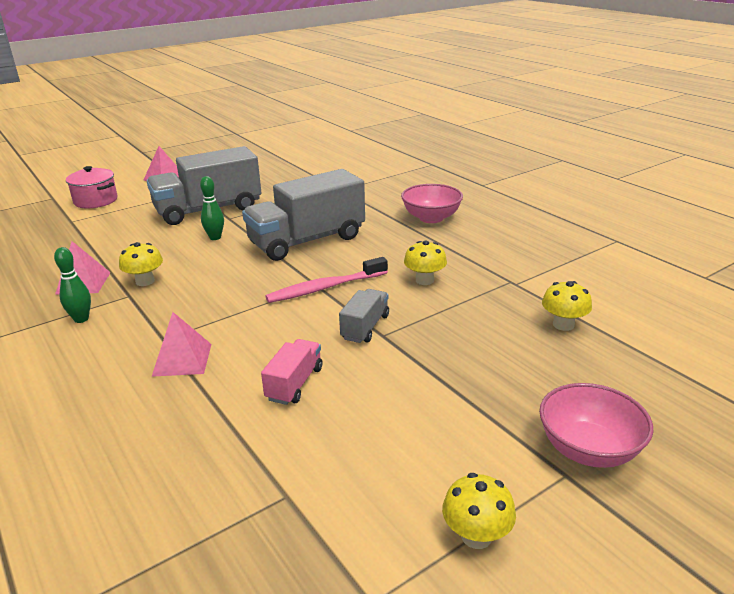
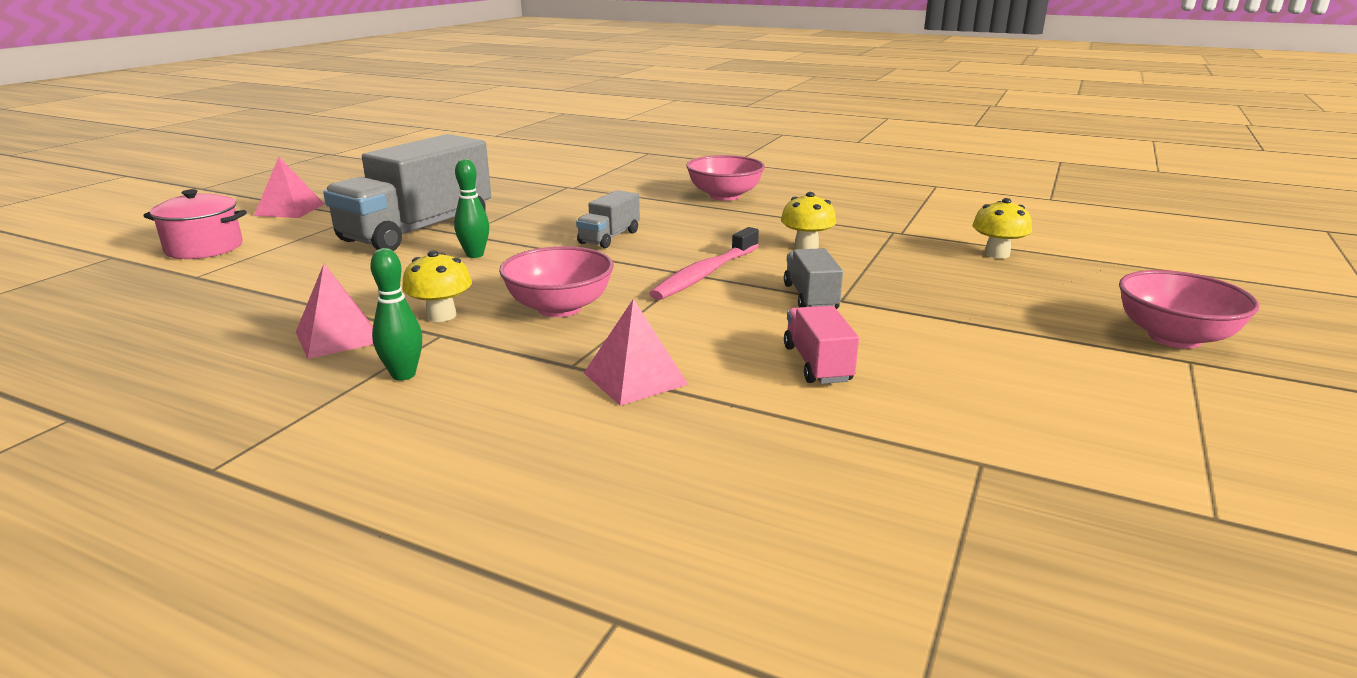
camera: 30 degrees left, 5 degrees down
grey truck [242,169,365,261] -> grey truck [576,190,640,248], size x0.47
yellow mushroom [442,473,516,549] -> none
none -> pink bowl [499,246,614,317]

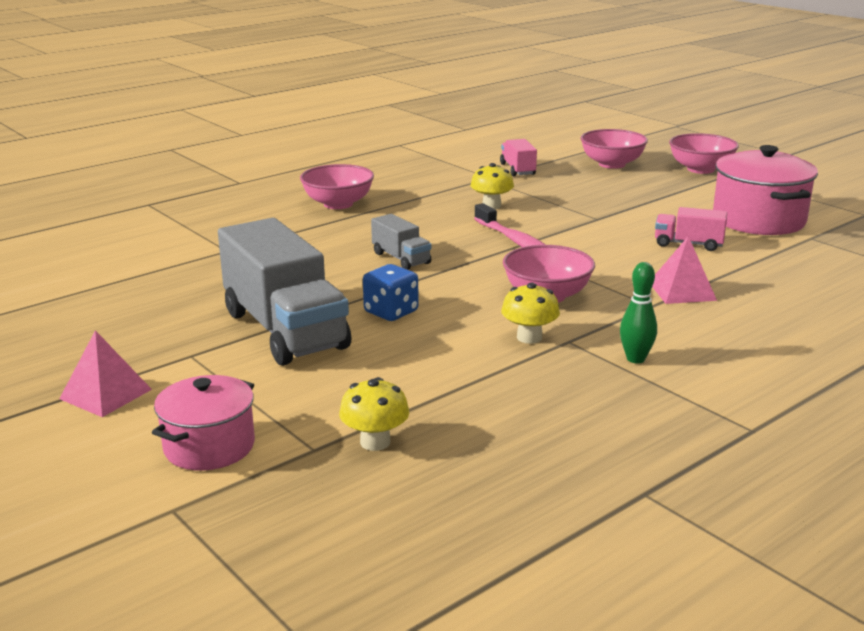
camera: 65 degrees left, 0 degrees up
pink pyramid [296,264,373,359] -> none
green bowling pin [454,159,489,258] -> blue dice [363,264,419,321]
grey truck [784,248,843,309] -> none
yellow mushroom [972,198,1032,259] -> yellow mushroom moved to [339,377,409,451]
none -> pink truck [500,139,537,176]
none -> pink bowl [580,129,648,169]
none -> pink pot [713,145,818,235]

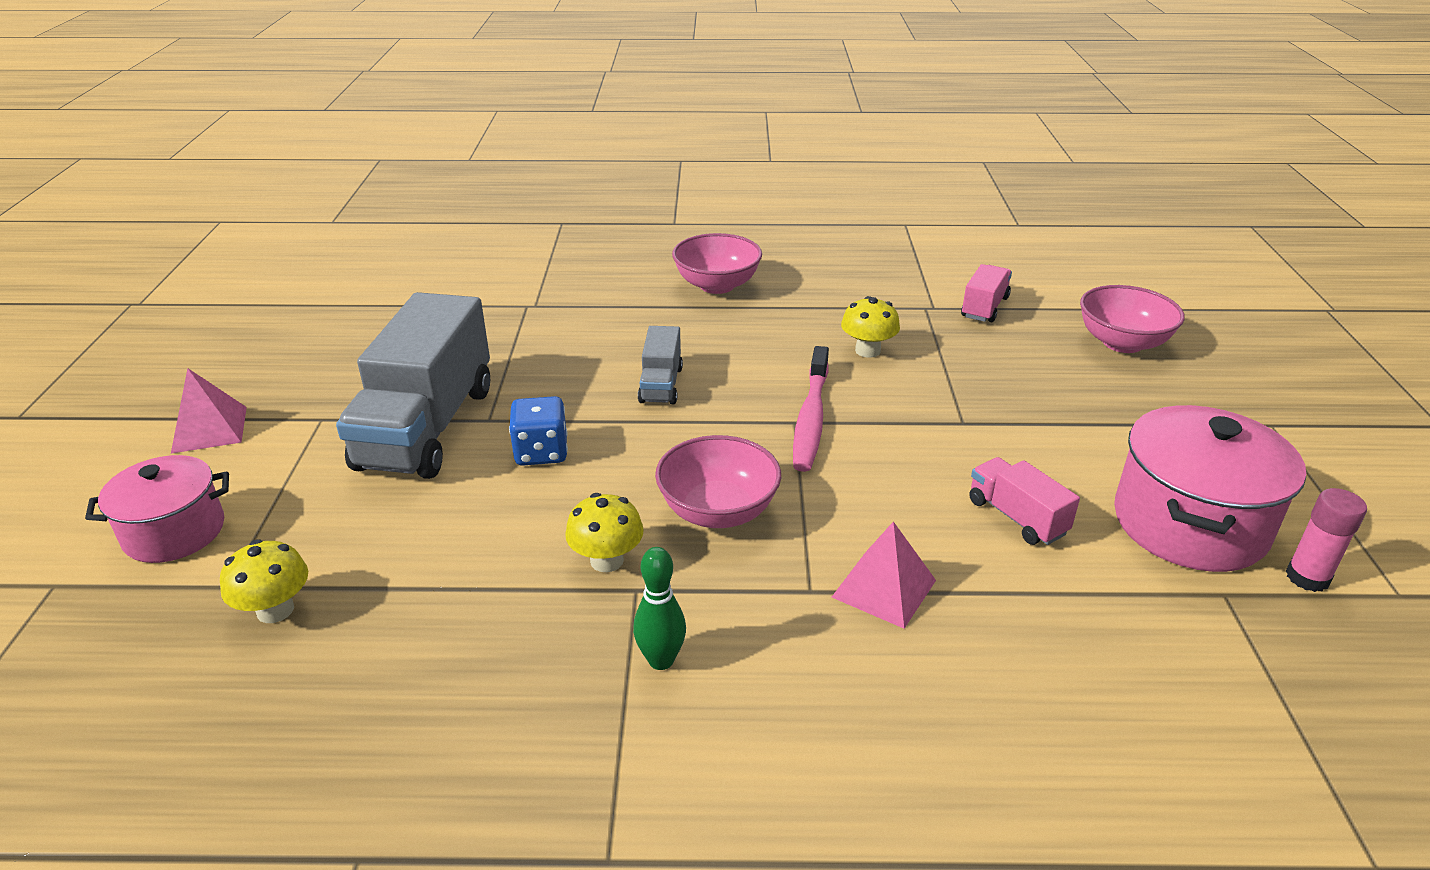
camera: 40 degrees right, 10 degrees up
pink bowl [669,133,739,174] -> none
none -> pink glue stick [1286,488,1367,592]

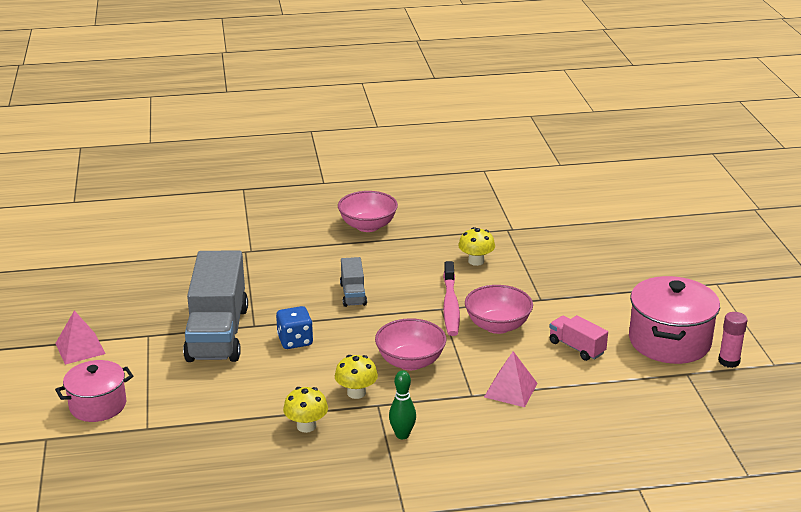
camera: 10 degrees left, 5 degrees down
yellow mushroom [220,539,308,623] -> yellow mushroom moved to [283,387,328,433]
pink truck [961,264,1012,322] -> none
pink bowl [1080,285,1185,353] -> pink bowl moved to [465,285,533,334]

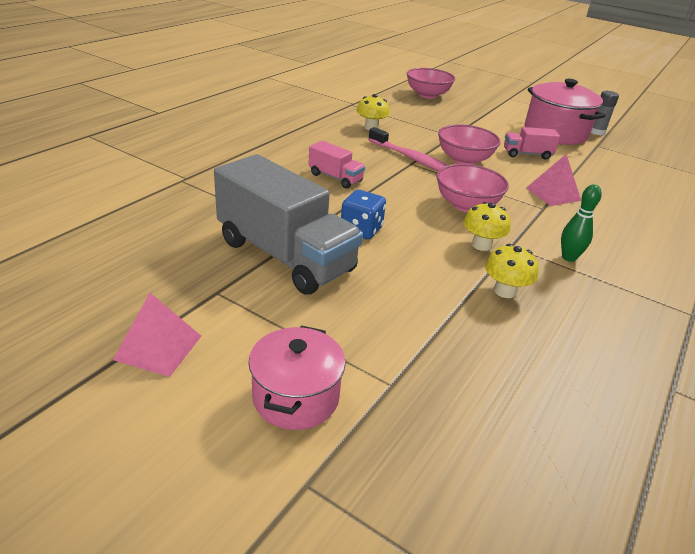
camera: 50 degrees left, 5 degrees up
pink bowl [338,191,398,232] -> pink bowl moved to [407,68,455,99]
grey truck [340,257,367,307] -> pink truck [308,141,365,189]
pink glue stick [718,312,747,368] -> grey glue stick [591,91,619,135]

